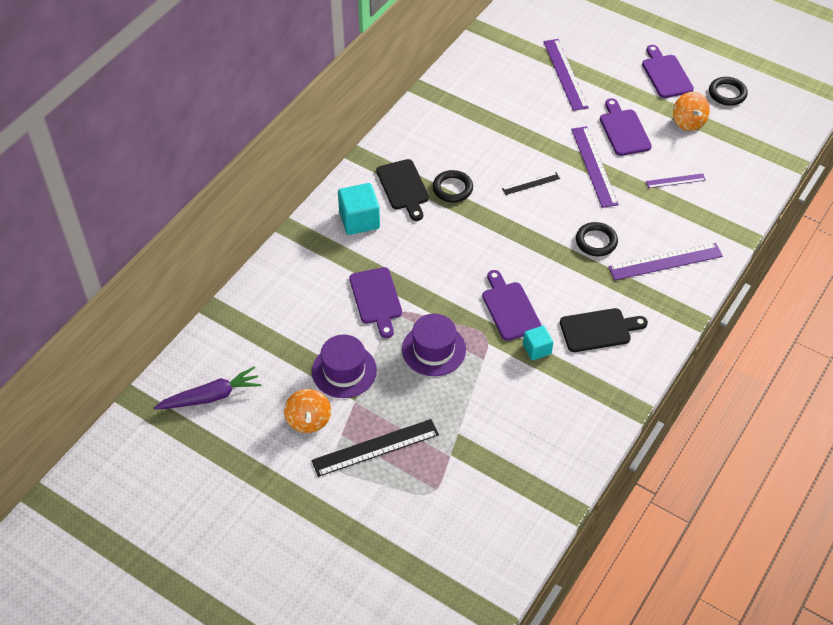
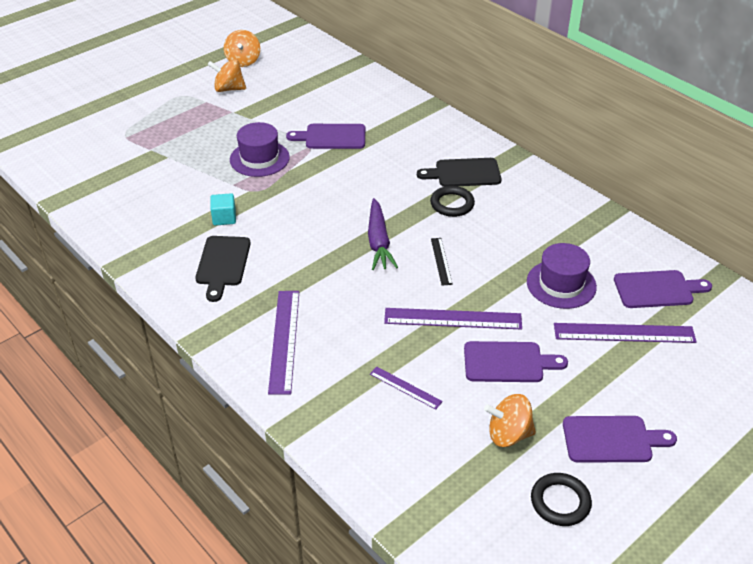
camera: 105 degrees right, 10 degrees down
purple carrot [154,366,262,410] -> purple carrot moved to [368,198,398,270]
purple hat [312,335,377,398] -> purple hat moved to [527,243,597,309]
black ruler [312,419,439,477] -> none
turquoise cube [338,183,380,235] -> none
purple cutting board [482,270,542,341] -> purple cutting board moved to [614,270,712,308]
black ring [576,222,618,256] -> none
purple ruler [646,173,706,188] -> purple ruler turned 60 degrees counterclockwise [370,367,443,410]
none -> orange spinning top [224,30,260,67]

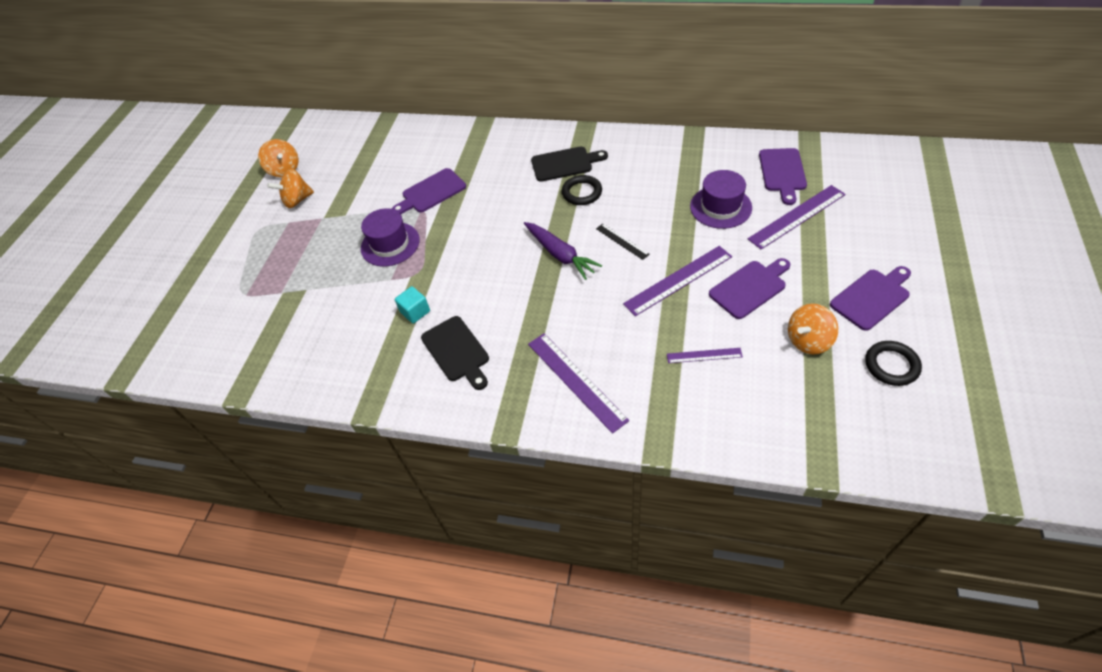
camera: 30 degrees left, 10 degrees up
black cutting board [417,158,502,187] -> black cutting board turned 150 degrees counterclockwise [531,147,608,182]
purple cutting board [614,270,712,308] -> purple cutting board turned 135 degrees clockwise [759,148,807,205]

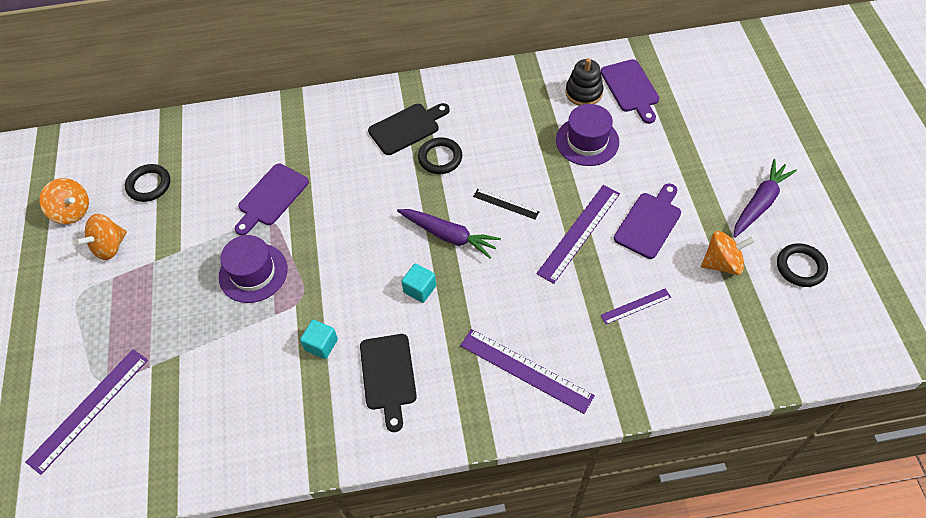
camera: 25 degrees left, 5 degrees up
black cutting board [421,316,489,390] -> black cutting board turned 45 degrees clockwise [360,334,417,432]
purple ruler [748,185,846,250] -> purple ruler moved to [26,349,148,475]
orange spinning top [788,304,838,354] -> orange spinning top turned 135 degrees counterclockwise [701,231,755,275]
purple cutting board [830,266,911,331] -> purple carrot [733,159,797,238]
none -> black ring [125,164,170,202]
none -> turquoise cube [401,263,436,303]
none -> black stacking toy [566,58,604,106]

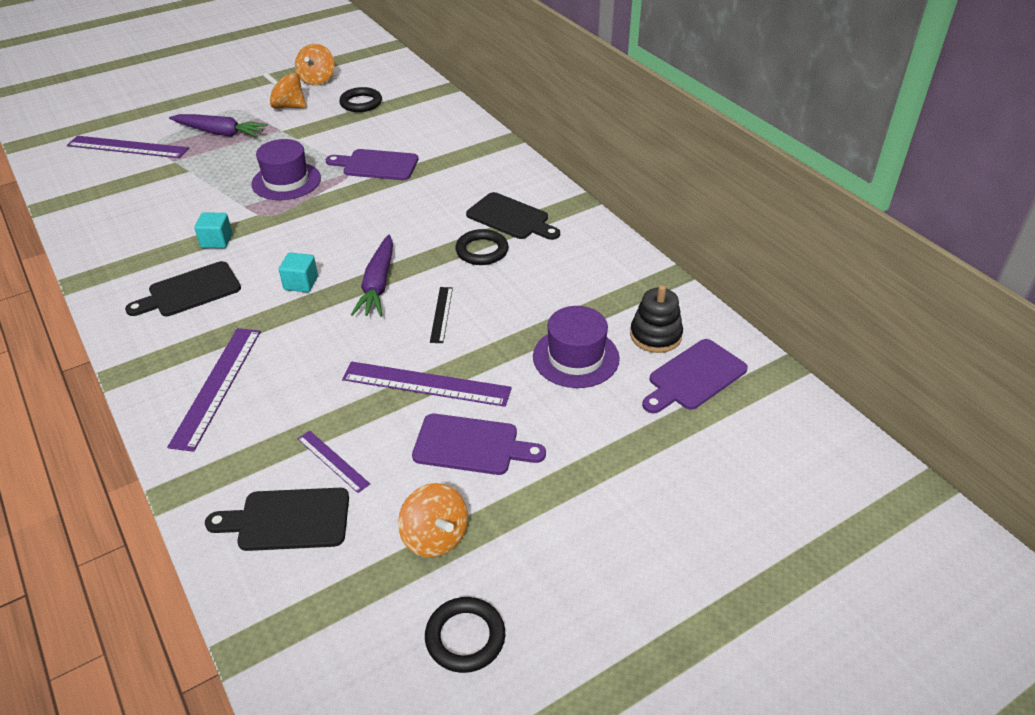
camera: 65 degrees right, 15 degrees down
purple carrot [733,159,797,238] -> purple carrot moved to [169,114,268,137]
none -> black cutting board [205,488,349,551]

